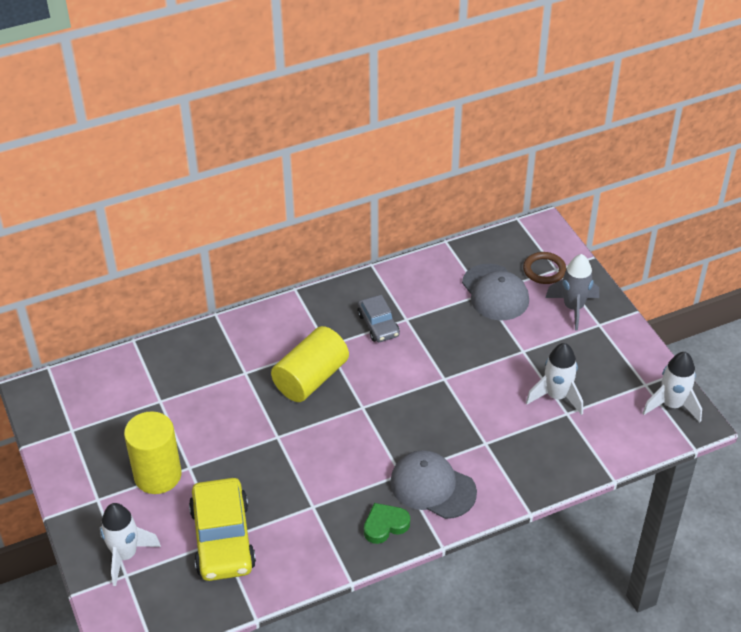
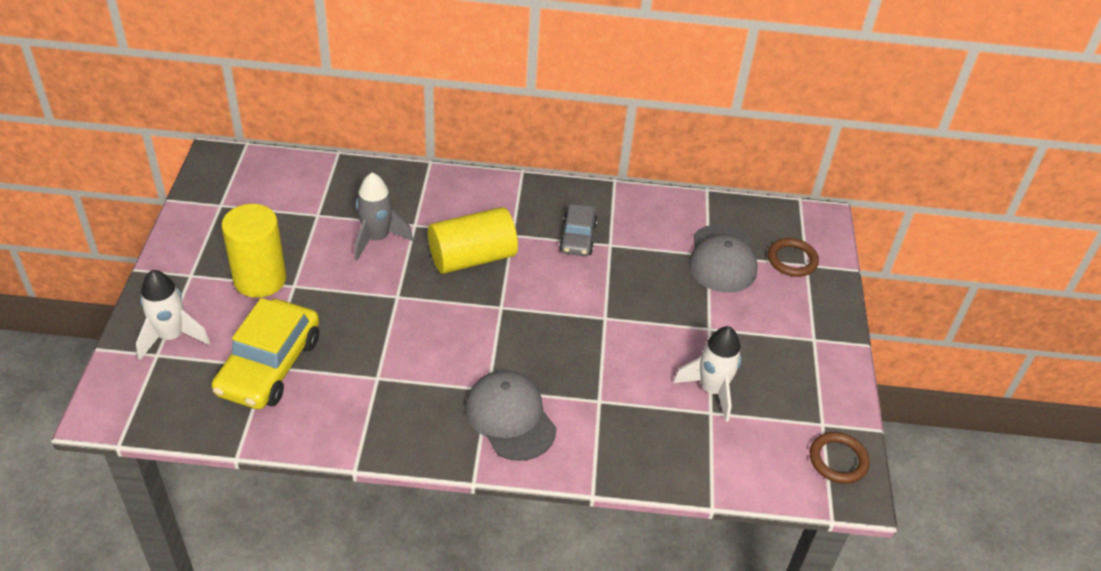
camera: 25 degrees right, 0 degrees up
green heart [364,503,410,544] -> none
grey rocket [545,254,599,331] -> grey rocket moved to [355,172,413,261]
white rocket [642,352,702,422] -> brown ring [810,432,870,484]

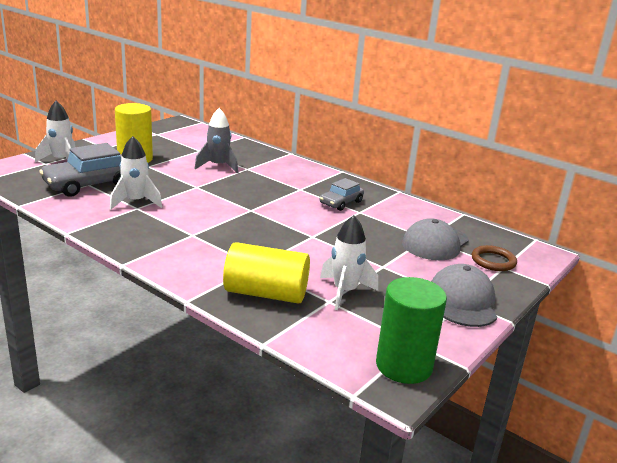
camera: 35 degrees right, 20 degrees down
yellow car [212,298,319,409] -> grey car [39,143,122,197]
yellow cylinder [428,207,518,274] -> yellow cylinder moved to [223,242,310,304]
grey cap [465,370,556,461] -> grey cap moved to [431,264,497,327]
brown ring [810,432,870,484] -> green cylinder [376,277,447,384]
none -> white rocket [110,136,162,210]

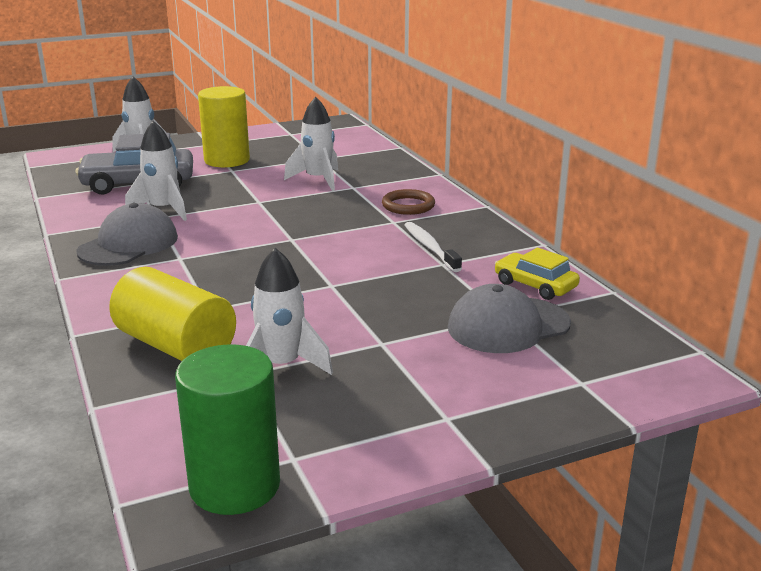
camera: 30 degrees right, 0 degrees up
grey rocket [194,108,238,173] -> white rocket [284,97,338,191]
grey car [320,178,364,211] -> white toothbrush [404,222,462,272]
grey cap [431,264,497,327] -> grey cap moved to [76,203,178,266]
brown ring [472,245,517,271] -> brown ring moved to [382,189,435,215]
none -> yellow car [495,248,580,300]

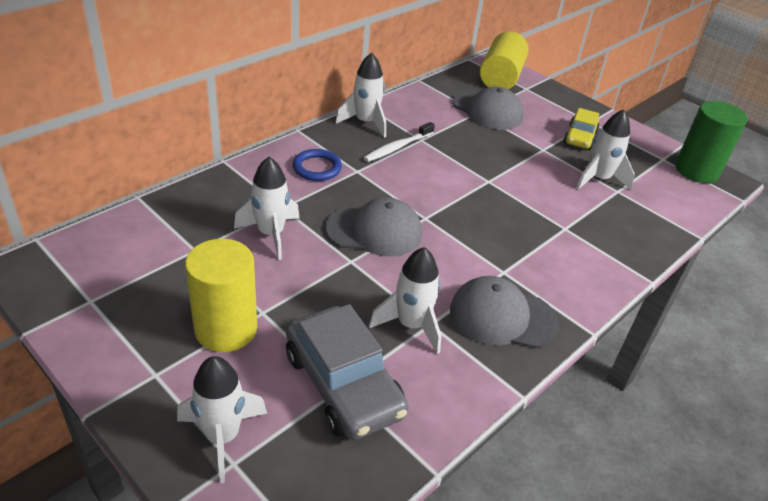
camera: 115 degrees left, 15 degrees up
yellow cylinder [109,267,236,361] -> yellow cylinder moved to [480,31,528,89]
brown ring [382,189,435,215] -> blue ring [293,149,342,181]
yellow car [495,248,580,300] -> yellow car moved to [564,108,599,150]
none -> grey cap [325,198,422,256]
none -> white rocket [335,53,386,138]

